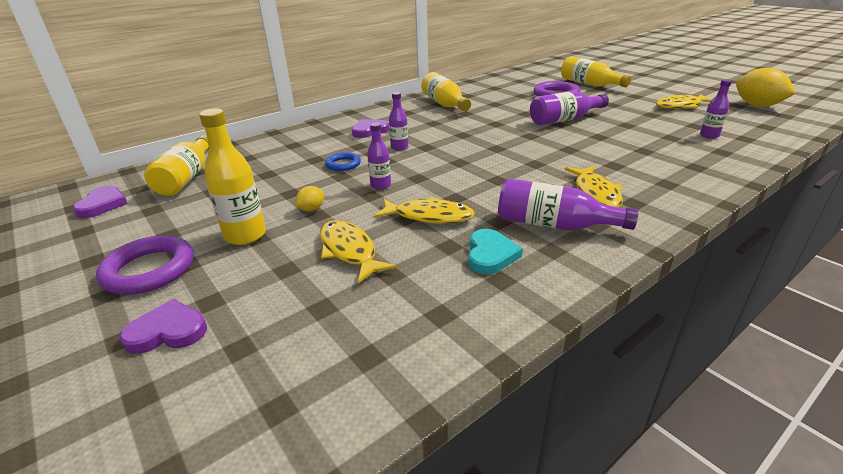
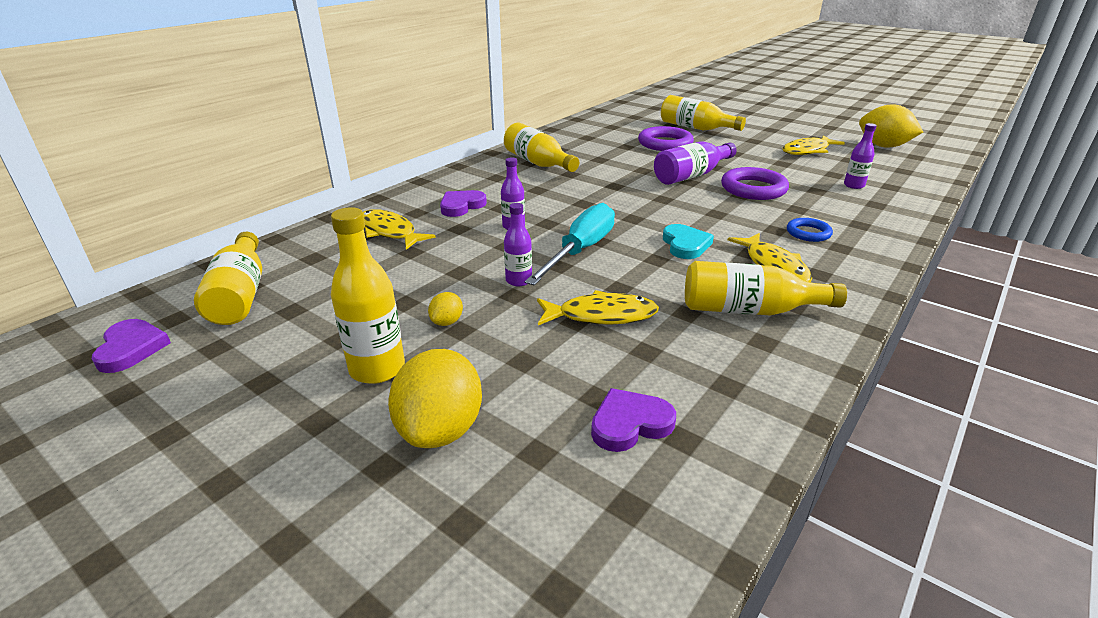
camera: 15 degrees left, 0 degrees up
purple ring [96,235,193,295] -> purple ring moved to [721,167,789,200]
purple heart [119,299,207,354] -> purple heart moved to [591,388,676,452]
yellow fish [320,220,396,283] -> yellow fish moved to [363,209,436,250]
blue ring [325,152,361,171] -> blue ring moved to [787,218,833,242]
turquoise heart [468,229,523,274] -> turquoise heart moved to [663,224,714,259]
purple bottle [498,178,639,230] -> yellow bottle [685,261,847,315]
none -> yellow lemon [388,349,482,448]
none -> turquoise screwdriver [525,203,615,285]

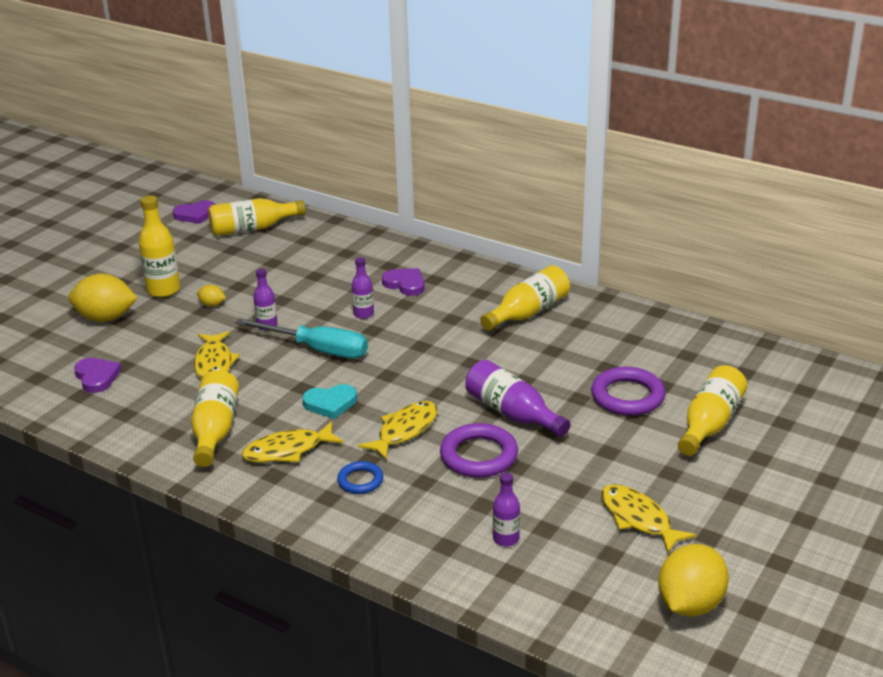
camera: 85 degrees right, 0 degrees up
yellow fish [363,209,436,250] -> yellow fish moved to [358,401,438,460]

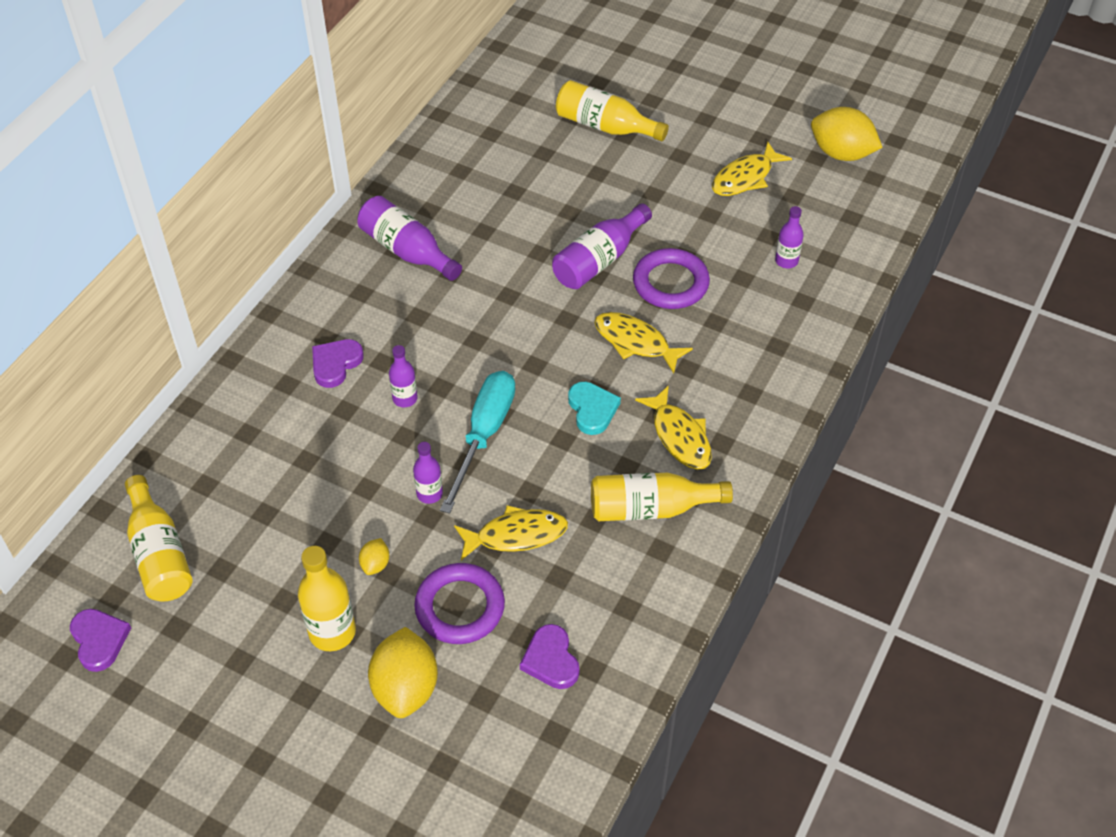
camera: 95 degrees left, 20 degrees up
purple heart [74,358,121,393] -> purple heart turned 75 degrees counterclockwise [520,624,579,689]
blue ring [337,461,383,494] -> none
yellow bottle [480,265,570,331] -> purple bottle [357,196,462,281]
purple ring [591,367,665,416] -> purple ring moved to [414,563,505,644]

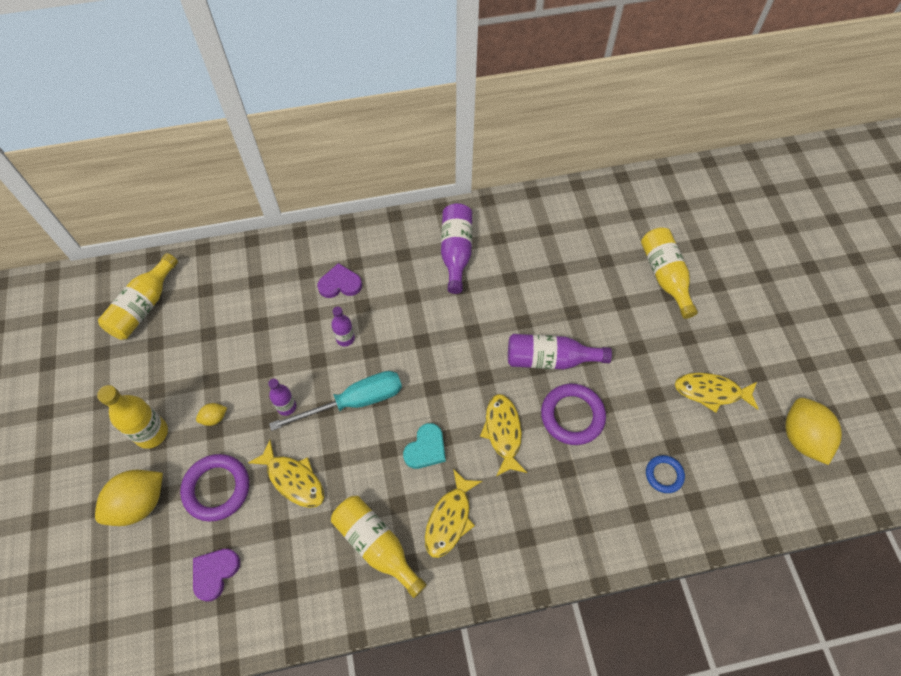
camera: 50 degrees right, 10 degrees up
purple heart [70,609,131,672] -> none
purple bottle [775,206,804,269] -> blue ring [646,455,685,493]

